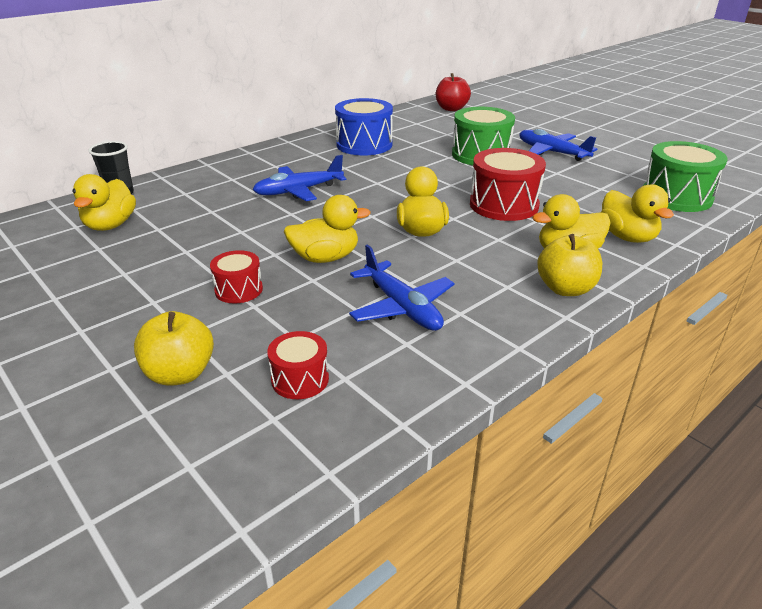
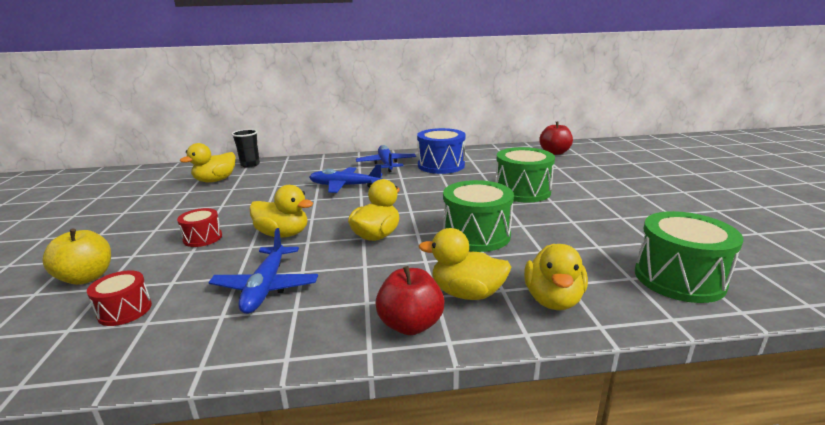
camera: 35 degrees right, 10 degrees down
red drum [470,148,546,221] -> green drum [443,180,514,252]
blue plane [519,129,597,161] -> blue plane moved to [356,145,416,172]
yellow apple [537,234,602,296] -> red apple [375,266,445,335]

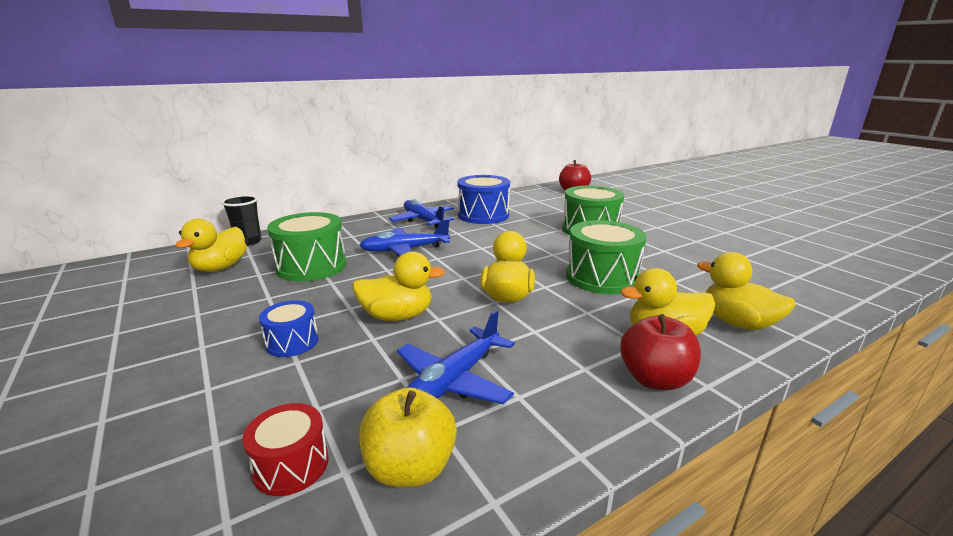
camera: 25 degrees left, 0 degrees up
yellow apple [42,229,111,285] -> yellow apple moved to [359,387,457,487]
red drum [177,208,222,247] -> blue drum [259,300,319,357]
blue plane [208,228,318,314] -> blue plane turned 60 degrees clockwise [397,310,515,404]
yellow duck [524,244,588,310] -> yellow duck turned 150 degrees clockwise [697,252,796,330]
green drum [635,211,743,303] -> green drum moved to [267,212,346,282]

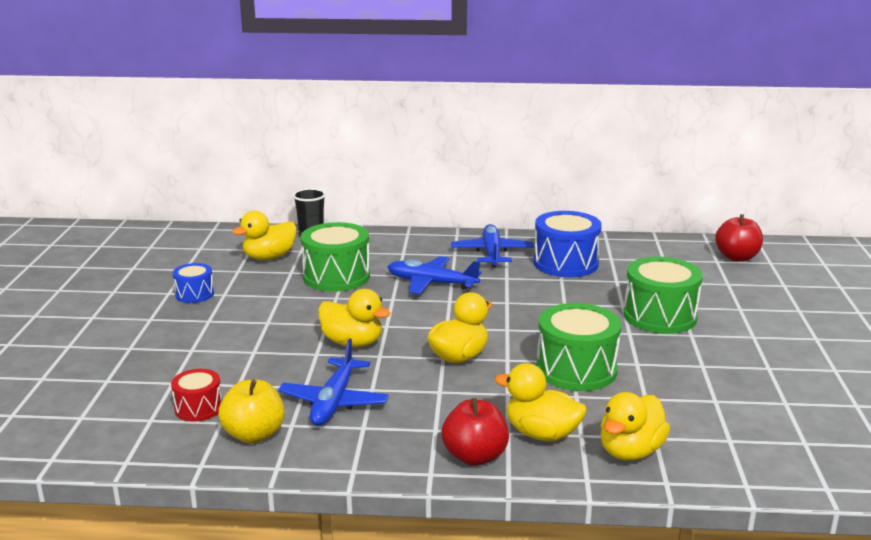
camera: 35 degrees right, 0 degrees up
blue drum [259,300,319,357] -> blue drum moved to [173,263,214,303]
blue plane [397,310,515,404] -> blue plane turned 60 degrees counterclockwise [278,339,389,426]
yellow duck [697,252,796,330] -> yellow duck turned 135 degrees counterclockwise [600,392,670,461]

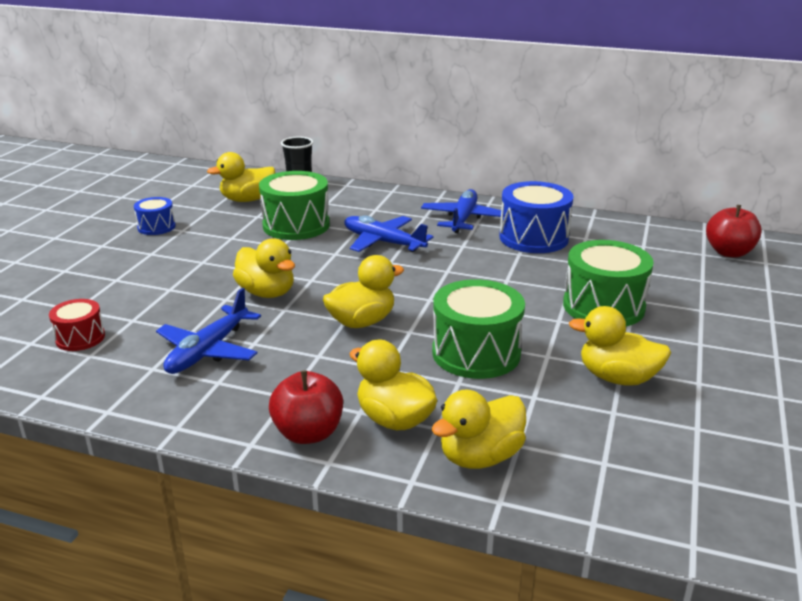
camera: 15 degrees right, 5 degrees up
yellow apple [218,380,285,443] -> none
none -> yellow duck [569,306,671,385]

